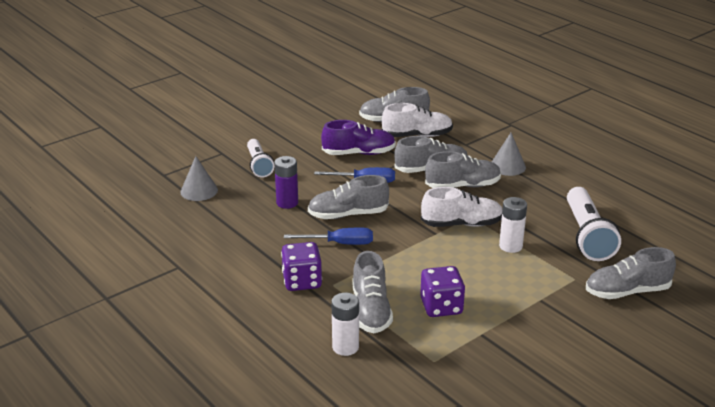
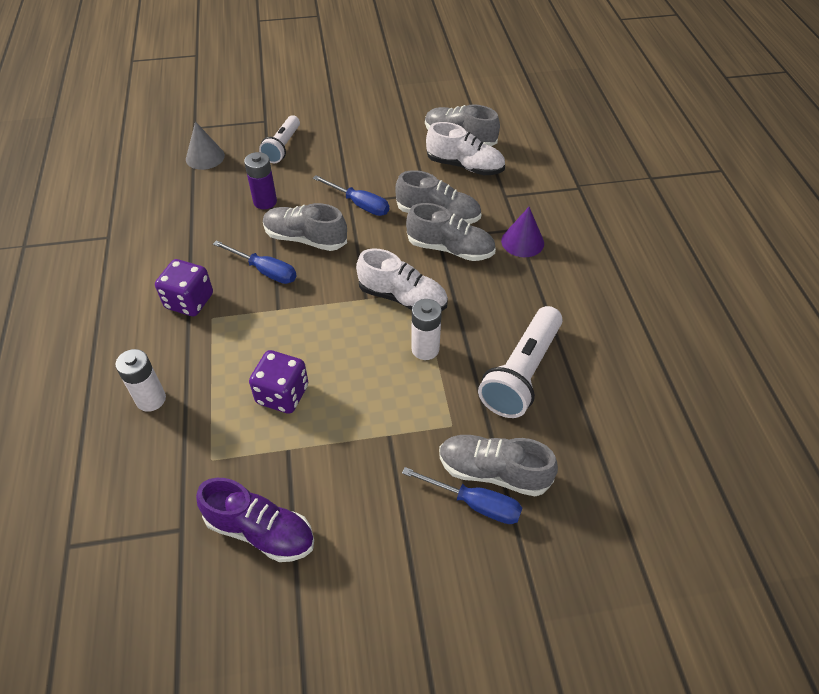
camera: 30 degrees right, 20 degrees up
purple shoe [321,120,396,155] -> purple shoe moved to [196,478,314,562]
grey shoe [352,251,393,333] -> none
grey cone [492,133,526,176] -> purple cone [501,207,544,257]
none -> blue screwdriver [402,467,522,524]

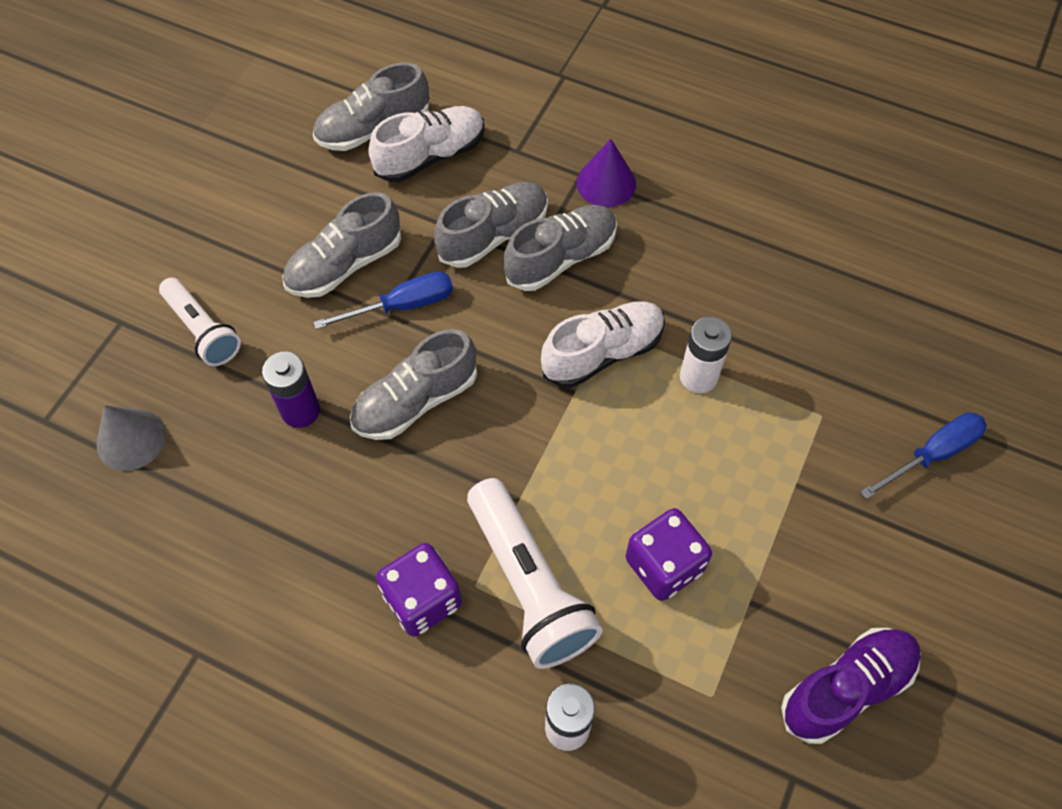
camera: 55 degrees left, 10 degrees up
blue screwdriver [213,240,297,284] -> none
grey shoe [439,435,558,496] -> grey shoe moved to [282,192,401,298]
white flashlight [478,306,563,418] -> white flashlight moved to [467,478,603,669]

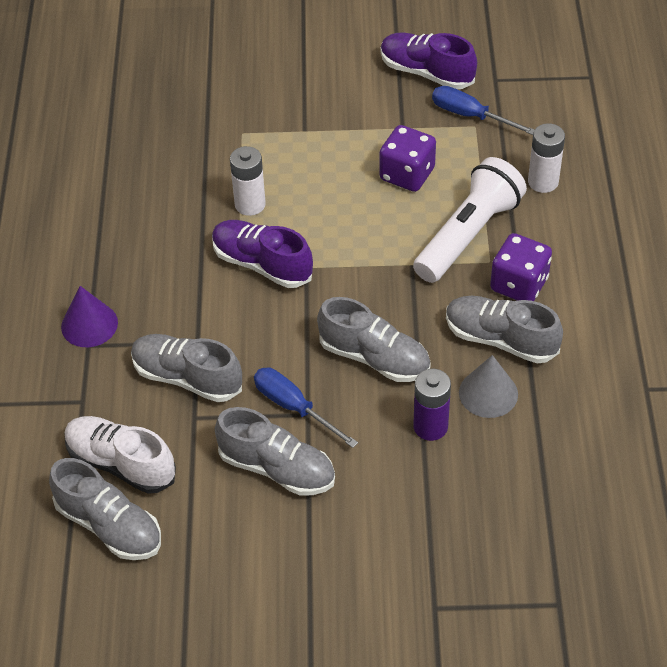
camera: 115 degrees left, 10 degrees down
grey cone [96,405,166,471] -> grey cone moved to [459,355,518,418]
white flashlight [159,278,241,366] -> none
grey shoe [504,205,617,291] -> grey shoe moved to [446,296,563,364]
white shoe [541,302,665,388] -> purple shoe [212,220,313,288]
blue screwdriver [860,412,987,499] -> blue screwdriver moved to [432,86,534,135]

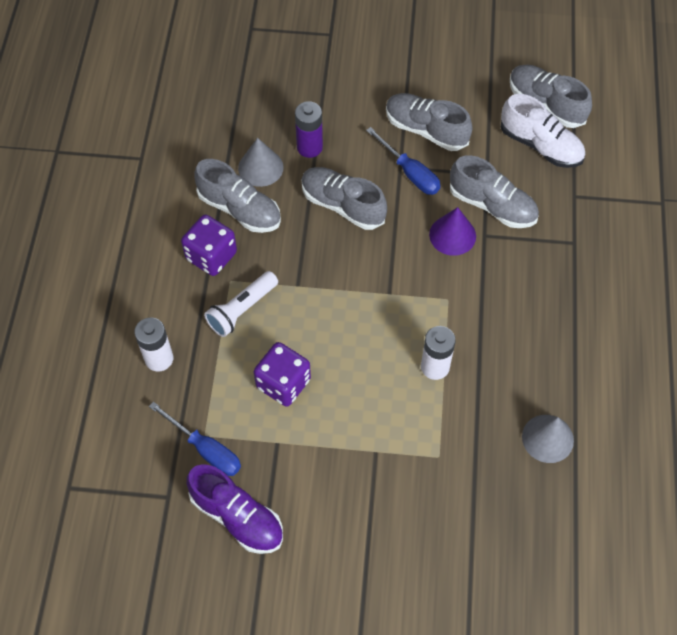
camera: 175 degrees left, 10 degrees up
purple cone [61,286,118,347] -> purple cone moved to [429,207,476,256]
purple shoe [212,220,313,288] -> none
white flashlight [413,157,527,283] -> white flashlight [204,271,278,337], size x0.64
none -> grey cone [522,415,574,463]

